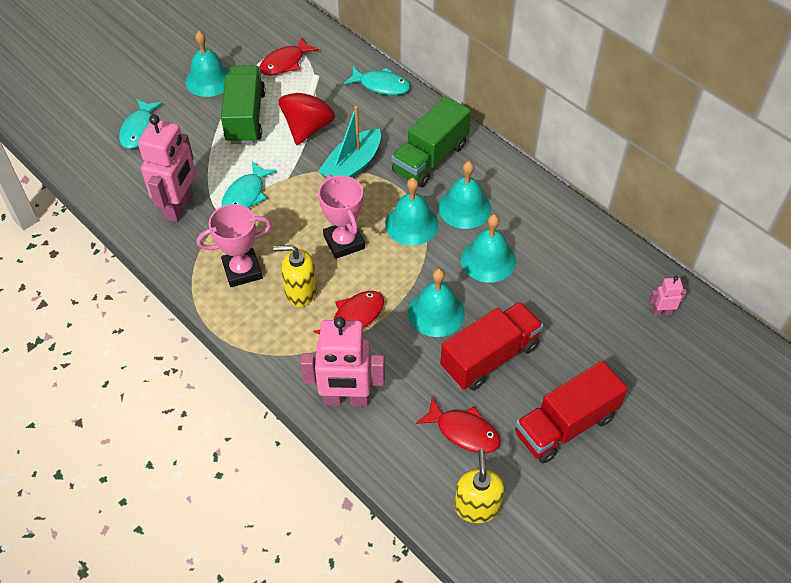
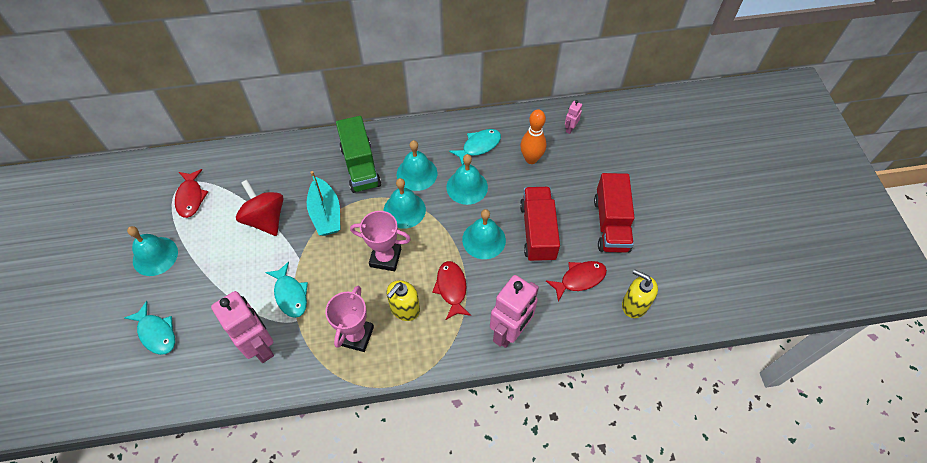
camera: 55 degrees left, 5 degrees up
green truck [221,65,266,144] -> none
turquoise fish [343,66,410,95] -> turquoise fish moved to [449,129,501,165]
none -> orange bowling pin [520,109,547,164]

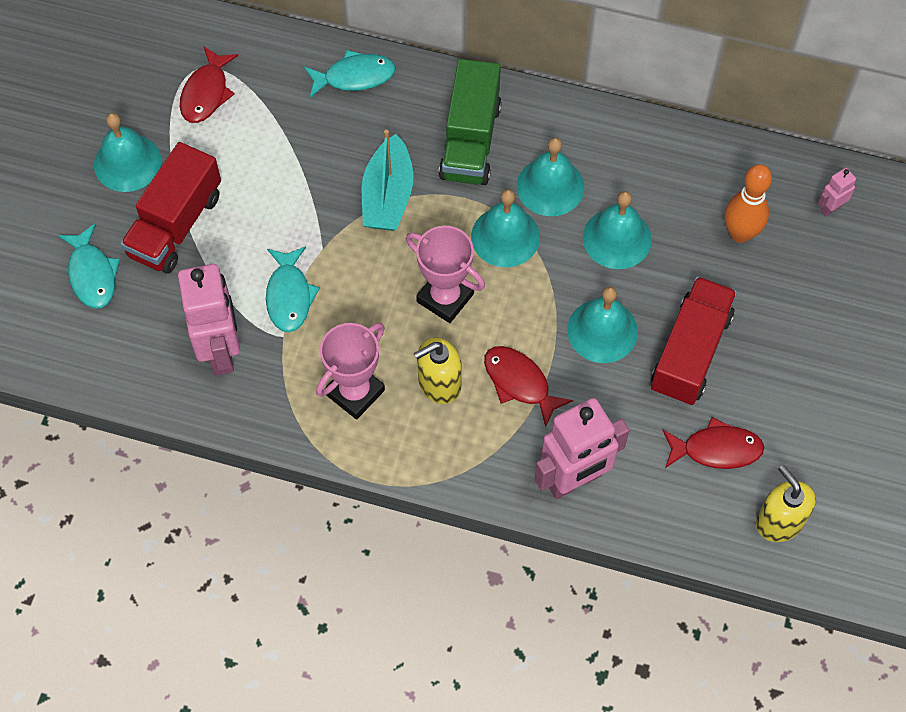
camera: 25 degrees right, 5 degrees up
red spinning top [236,180,283,236] -> none
red fish [432,261,471,320] -> red fish turned 60 degrees counterclockwise [484,346,573,428]
turquoise fish [449,129,501,165] -> turquoise fish moved to [304,50,396,98]
red truck [594,173,635,253] -> red truck moved to [121,142,221,273]

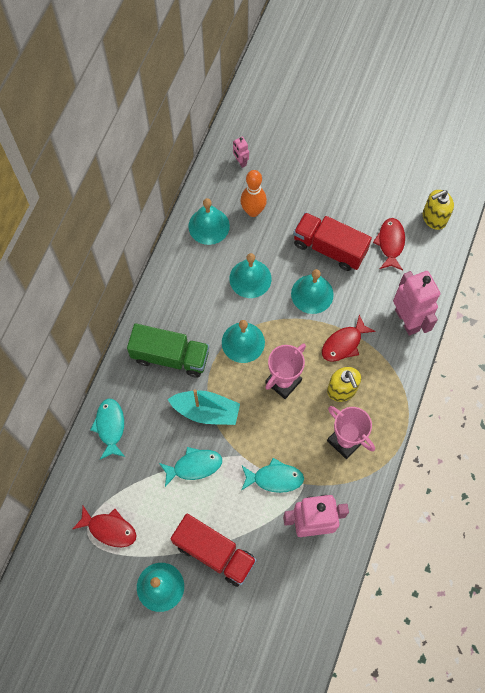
camera: 85 degrees left, 5 degrees up
turquoise fish [58,224,120,309] -> turquoise fish moved to [159,447,222,487]
turquoise bell [517,138,584,216] -> turquoise bell moved to [188,198,230,245]

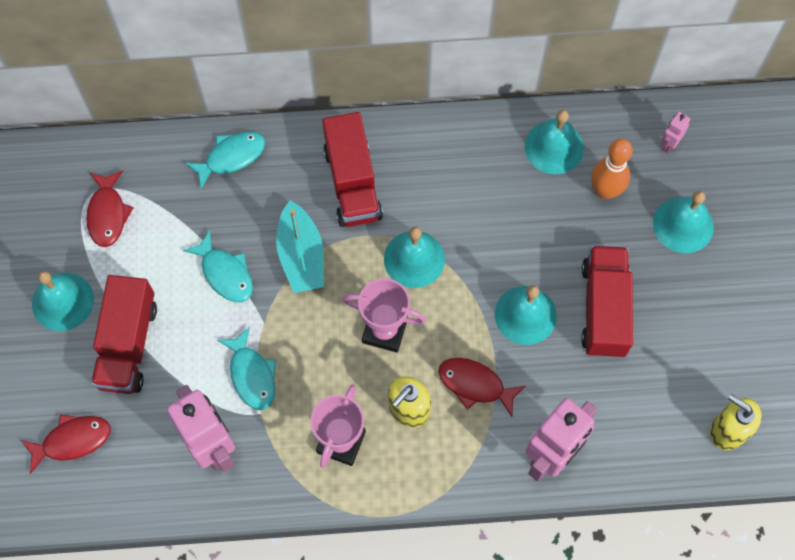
camera: 65 degrees right, 0 degrees up
green truck [127,323,209,377] -> red truck [322,112,383,227]
turquoise bell [229,253,271,298] -> turquoise bell moved to [653,191,714,253]
red fish [373,218,405,270] -> red fish moved to [21,414,111,474]

